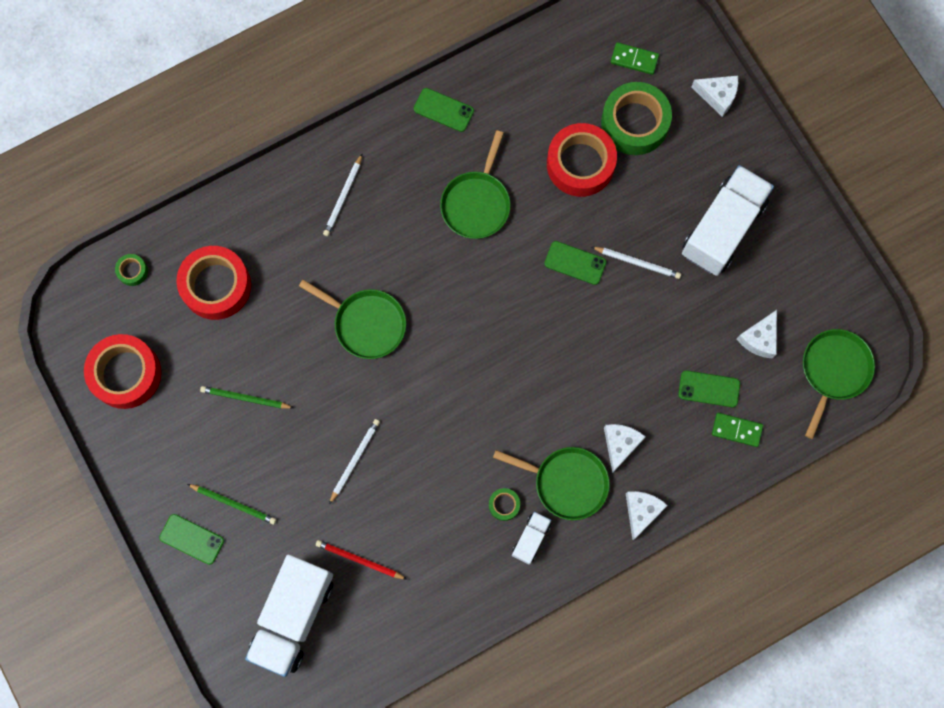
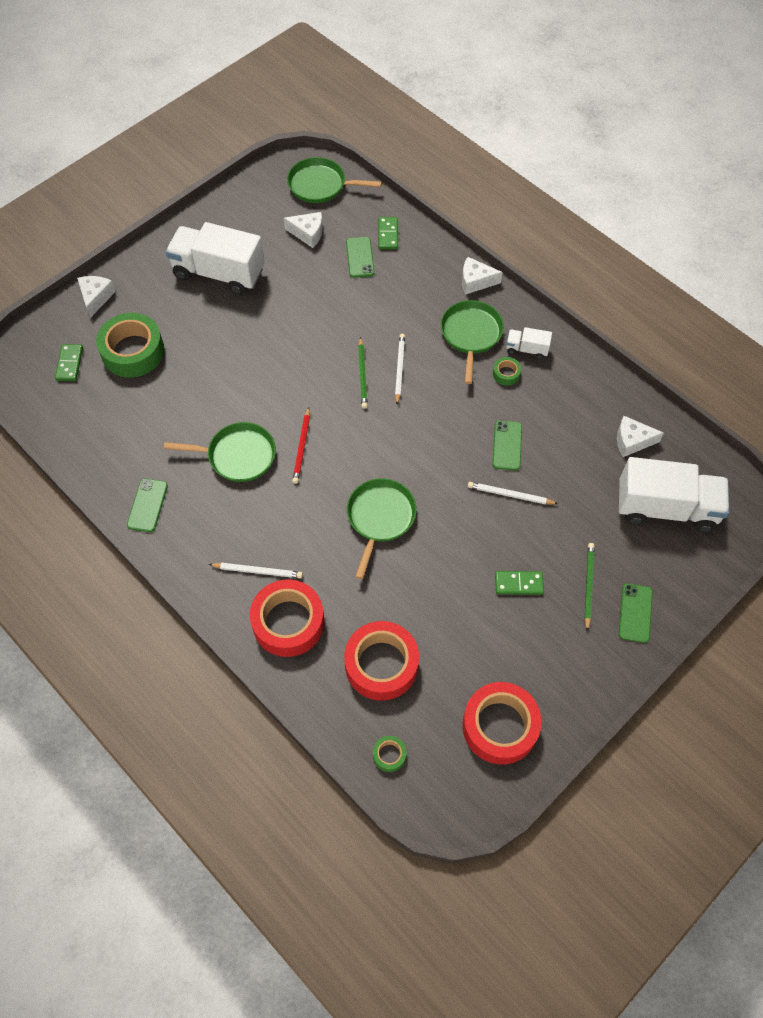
camera: 105 degrees left, 15 degrees down
green pencil [200,386,294,409] -> green pencil moved to [358,337,368,409]
red pencil [316,540,407,580] -> red pencil moved to [292,407,310,484]
green phone [544,241,606,285] -> green phone moved to [492,420,522,471]
red tape [547,123,617,197] -> red tape moved to [250,579,324,657]
white pencil [592,247,681,279] -> white pencil moved to [395,334,405,405]
white cheese [604,424,646,473] -> white cheese moved to [617,416,664,457]
none -> green domino [495,571,544,595]

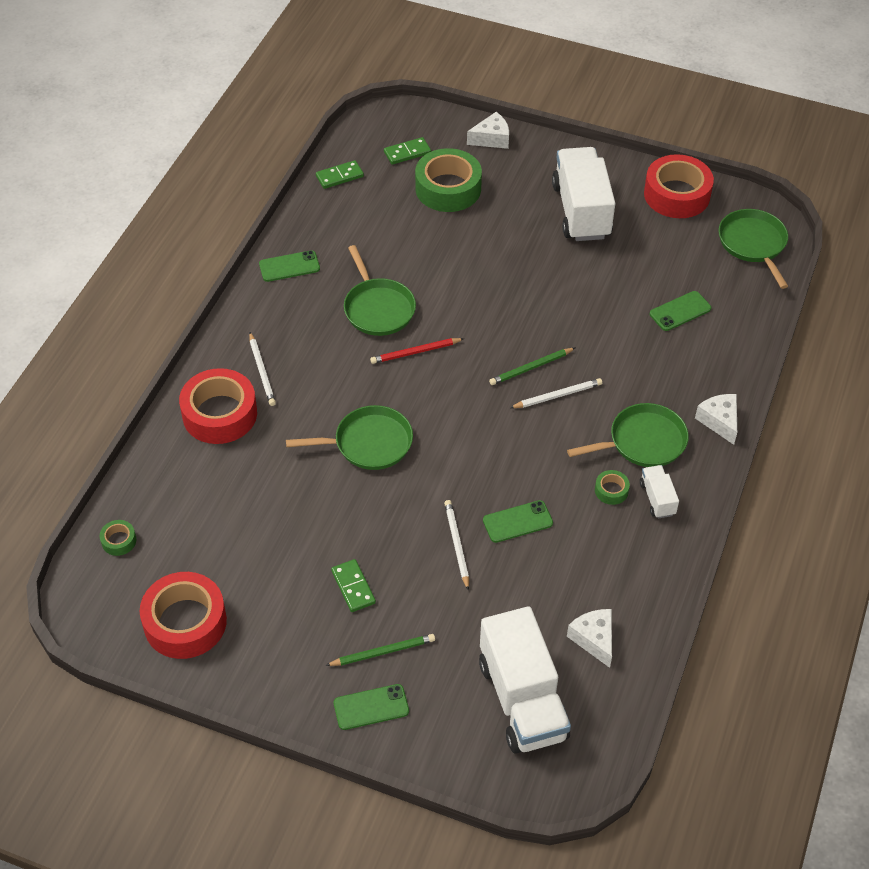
camera: 65 degrees right, 10 degrees down
white cheese [284,212,323,248] -> none
red tape [344,621,419,701] -> red tape moved to [644,154,714,218]
green domino [378,217,398,249] -> green domino moved to [316,160,364,189]

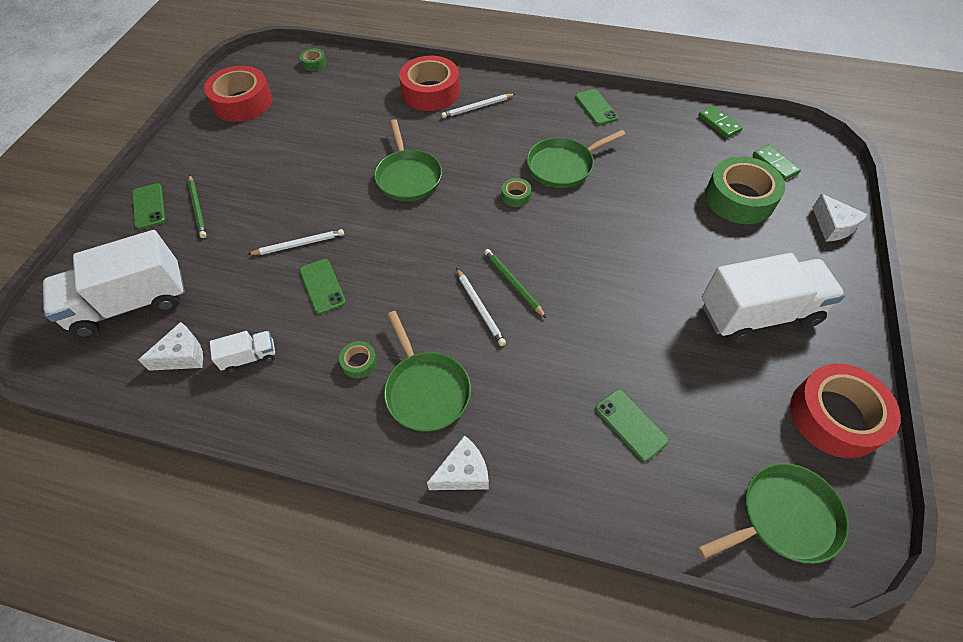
camera: 85 degrees right, 5 degrees up
green domino [331,559,376,612] -> none
red pencil [370,338,464,364] -> green tape [502,178,531,207]
white truck [640,465,679,519] -> white truck moved to [210,331,275,373]

